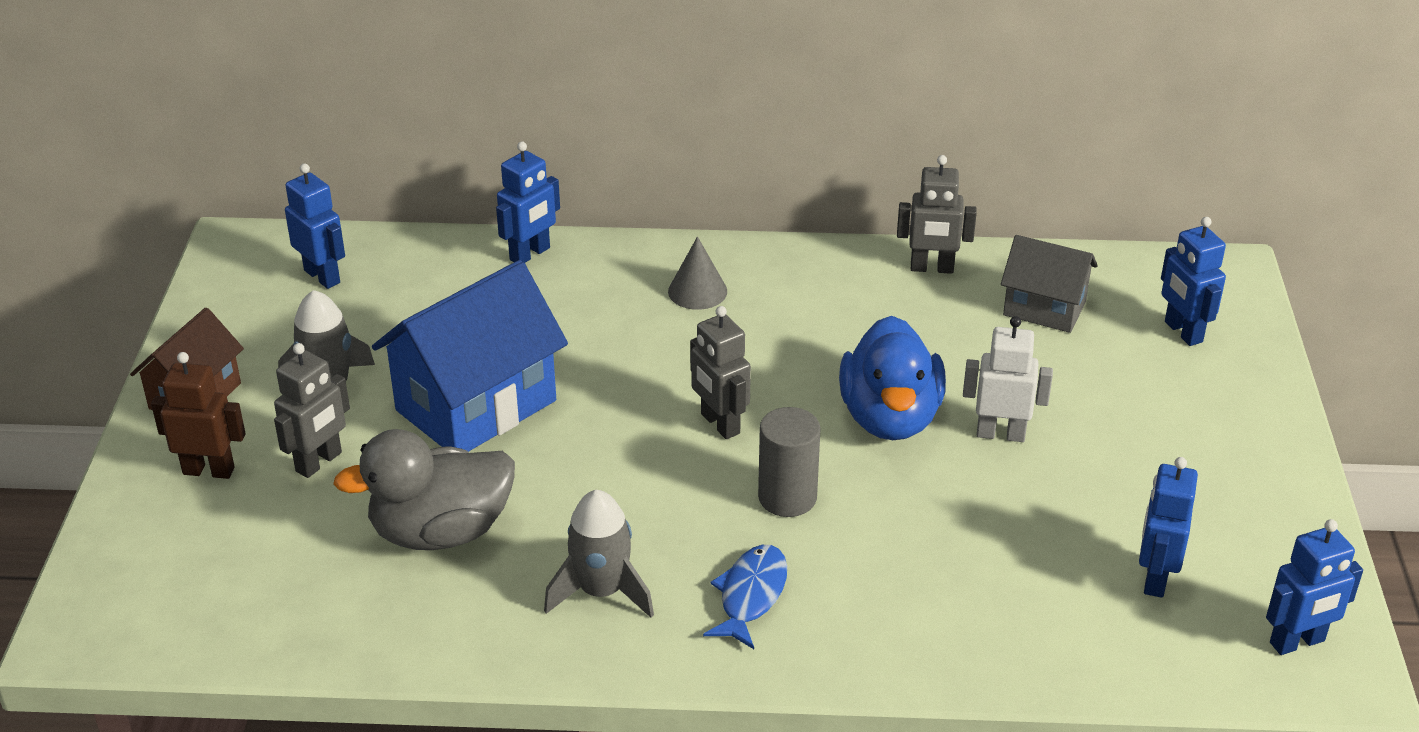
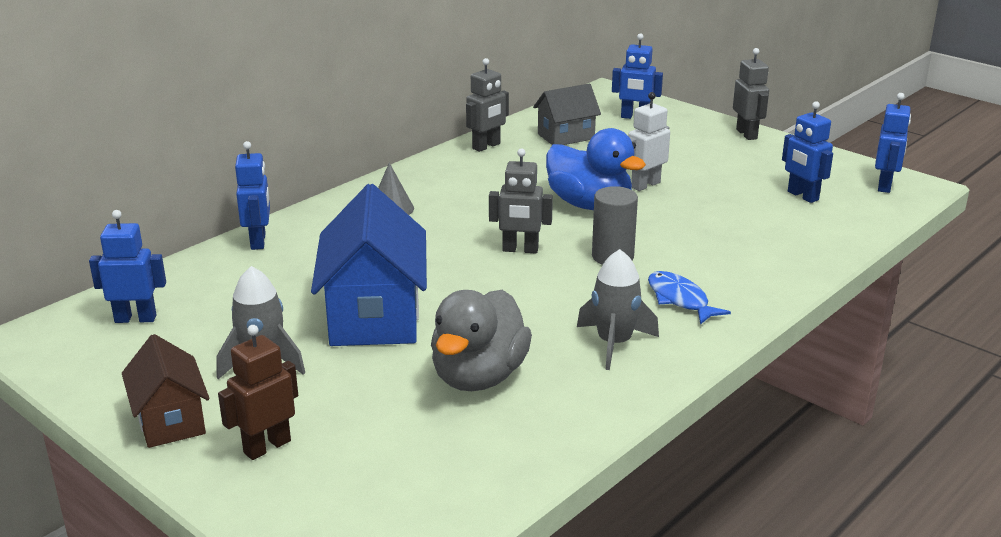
camera: 50 degrees left, 10 degrees down
grey robot [274,343,350,478] -> grey robot moved to [733,48,769,140]

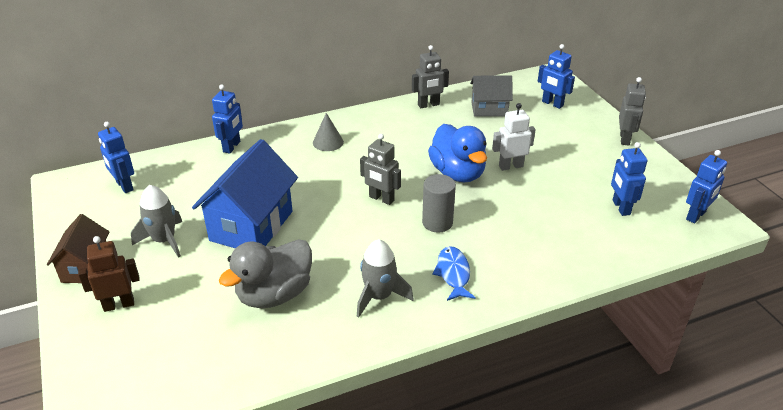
camera: 25 degrees right, 10 degrees up
blue robot [89,210,166,323] -> blue robot turned 150 degrees counterclockwise [98,122,134,193]

